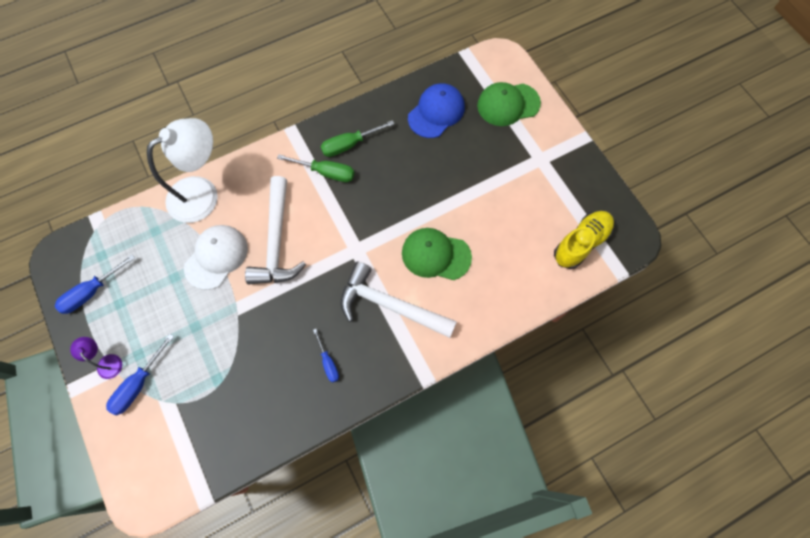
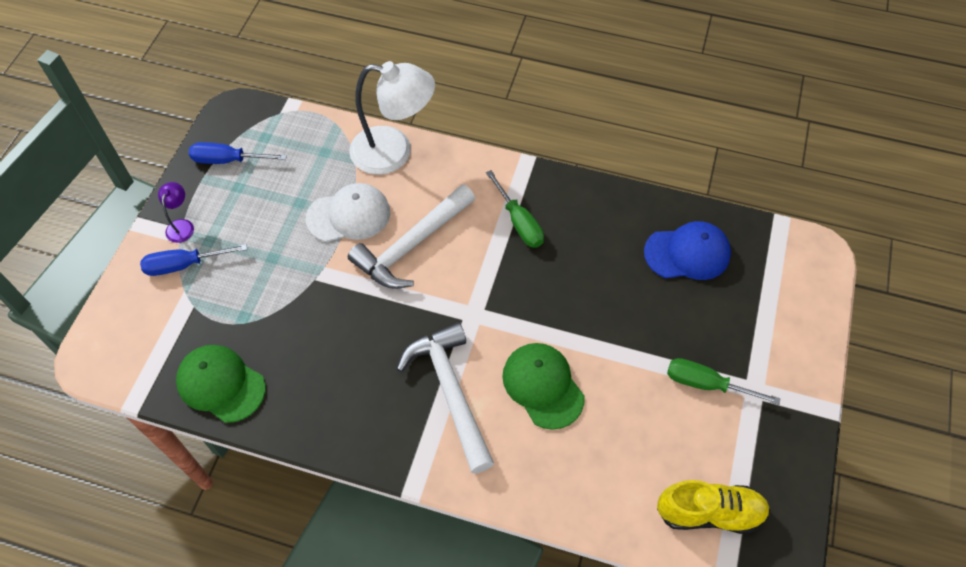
camera: 45 degrees right, 10 degrees down
blue screwdriver [313,329,339,383] -> none
green screwdriver [320,120,394,157] -> green screwdriver moved to [667,358,781,405]
green cap [477,82,541,126] -> green cap moved to [176,345,265,423]

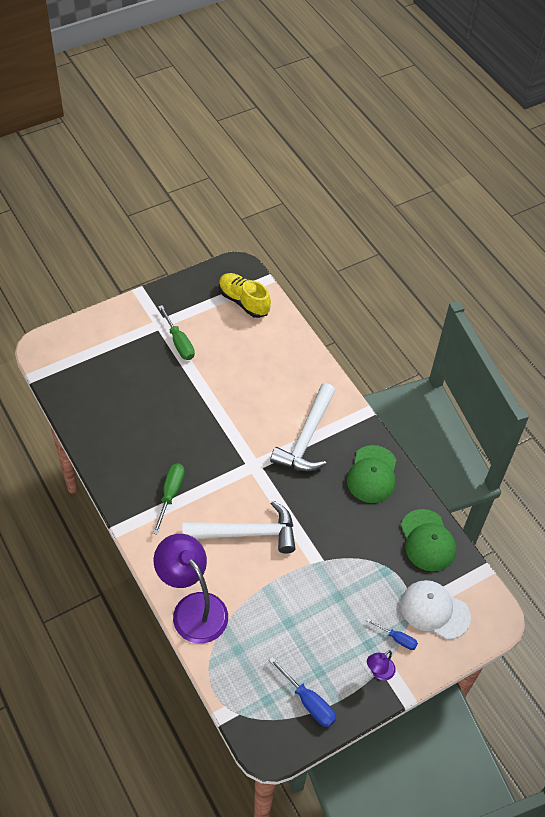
camera: 140 degrees left, 5 degrees down
blue screwdriver [140,244,247,276] -> blue screwdriver [367,619,418,650], size x0.64
white cap [306,183,390,242] -> white cap moved to [400,580,471,640]
white lamp [349,61,435,175] -> purple lamp [154,534,228,643]
green cap [502,343,585,430] -> green cap moved to [347,445,396,503]
blue cap [644,221,731,280] -> none

